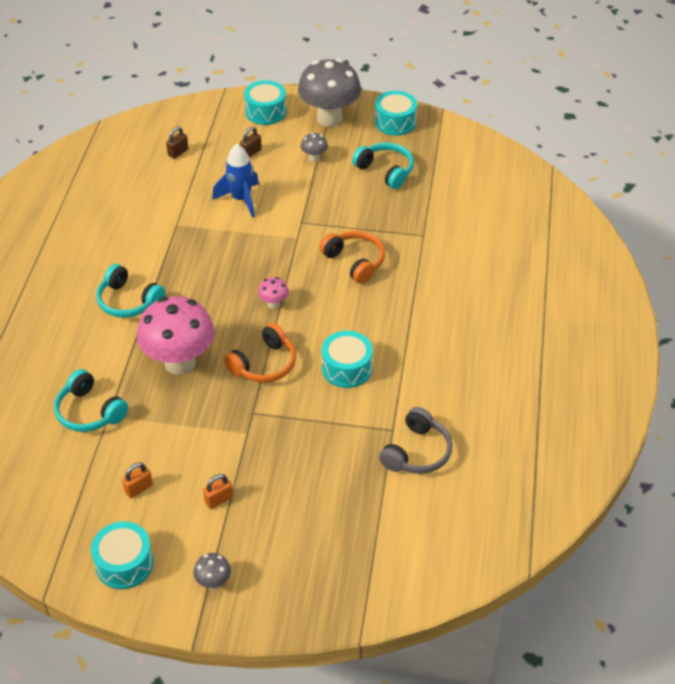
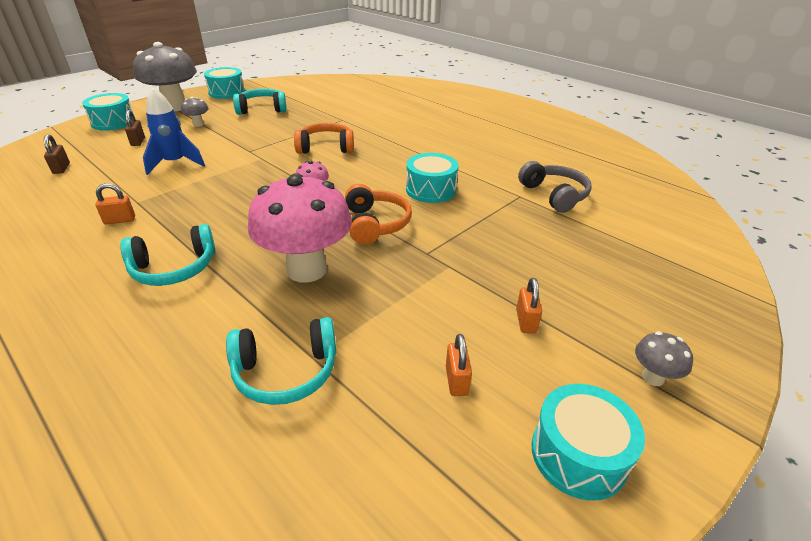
camera: 55 degrees left, 10 degrees down
none -> orange padlock [95,183,135,224]

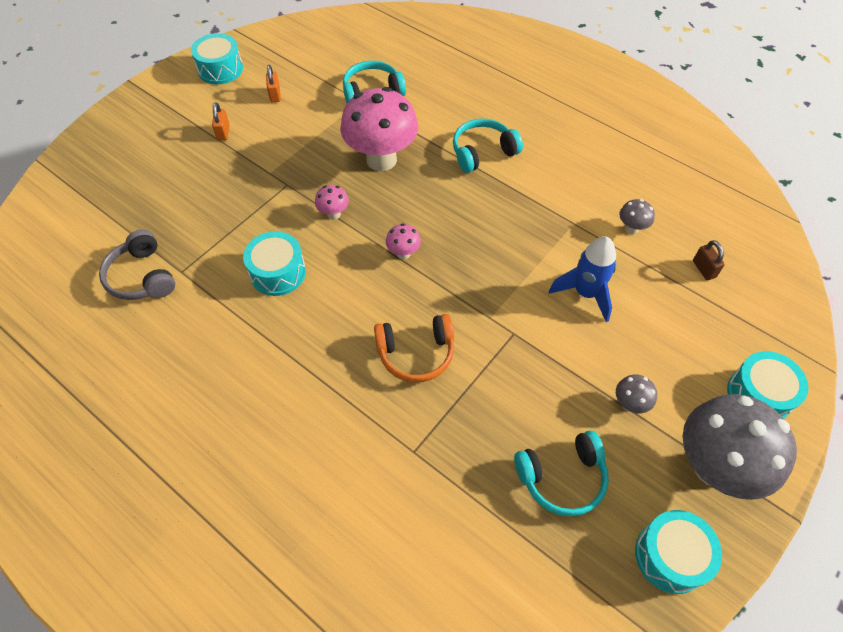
camera: 175 degrees right, 20 degrees up
orange padlock [95,183,135,224] -> none
brown padlock [125,110,145,146] -> none
orange headphones [345,184,412,245] -> pink mushroom [315,185,349,220]
grey mushroom [635,331,693,386] -> grey mushroom moved to [619,199,655,234]

